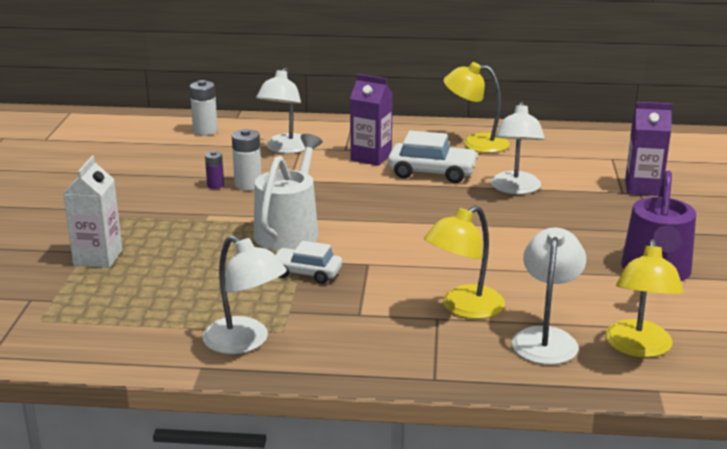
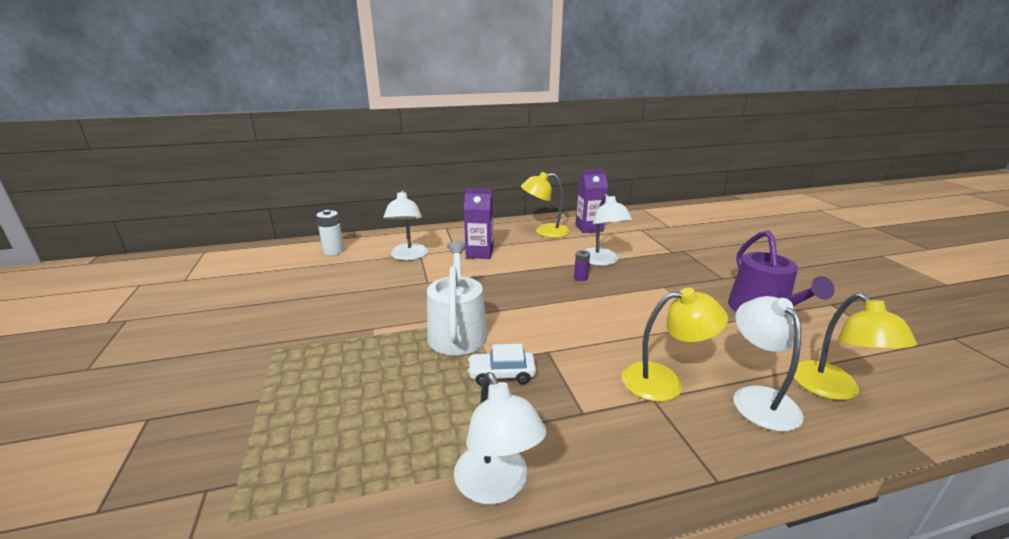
camera: 20 degrees left, 0 degrees up
white carton [63,156,123,268] -> none
white lamp [202,235,287,354] -> white lamp turned 45 degrees clockwise [454,372,547,504]
purple battery [205,151,224,189] -> purple battery moved to [574,250,590,281]
white battery [232,129,262,190] -> none
white car [388,131,478,183] -> none
yellow lamp [424,206,505,319] -> yellow lamp turned 120 degrees counterclockwise [622,288,728,402]
purple carton [625,102,672,196] -> purple carton moved to [575,169,608,233]

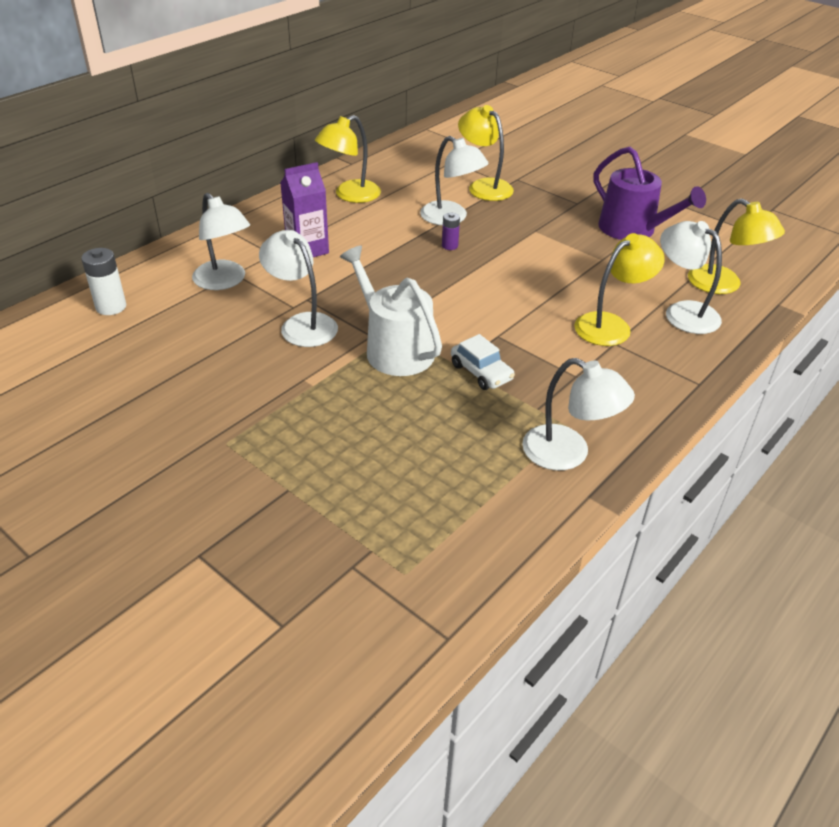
camera: 35 degrees left, 15 degrees up
white car [468,344,536,386] -> white car turned 90 degrees counterclockwise [451,334,515,390]
purple carton [575,169,608,233] -> none
none -> white lamp [259,230,338,347]
none -> yellow lamp [458,105,514,201]

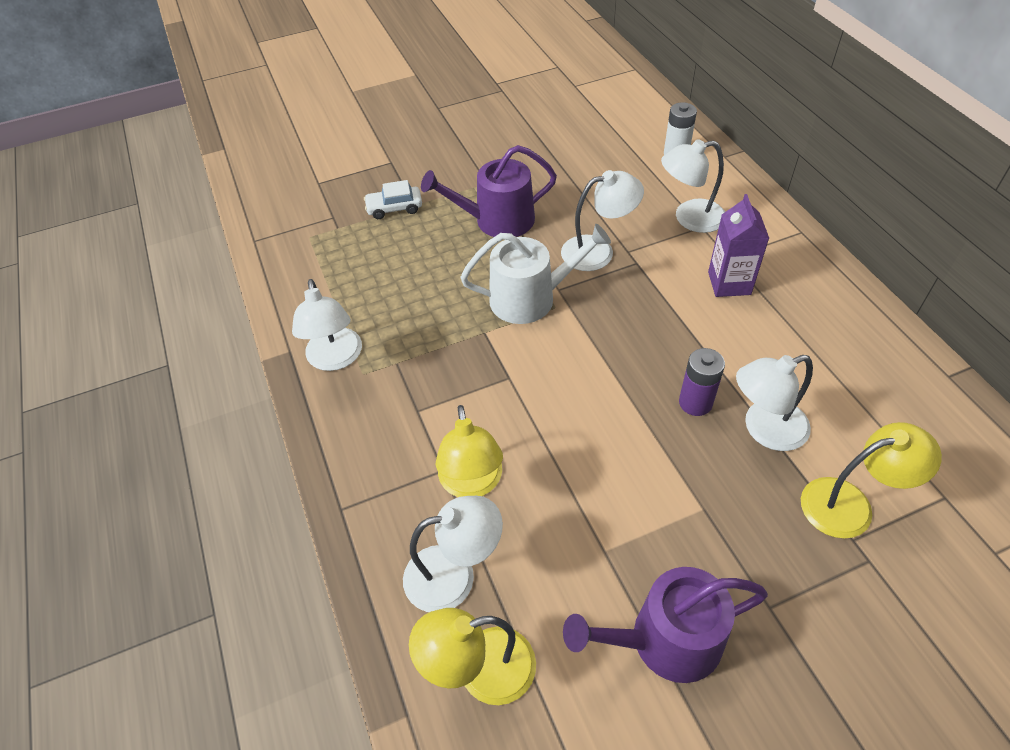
camera: 120 degrees right, 10 degrees up
yellow lamp [315,115,381,203] -> none
purple battery [442,213,460,250] -> purple battery [679,348,725,416], size x1.62
white car [451,334,515,390] -> white car moved to [364,180,422,219]
white lamp [522,358,635,470] -> white lamp turned 75 degrees counterclockwise [292,279,362,371]
none -> purple watering can [421,145,557,237]

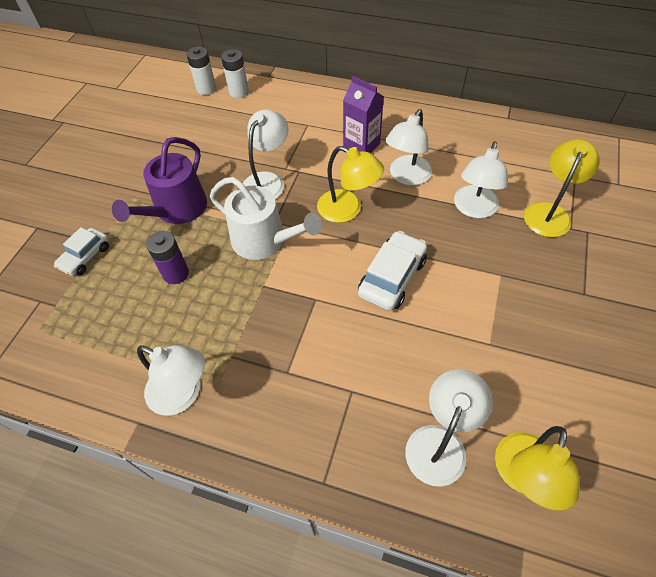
camera: 50 degrees left, 5 degrees up
yellow lamp [436,405,503,497] -> yellow lamp moved to [317,146,384,223]
white watering can [460,224,611,324] -> white watering can turned 90 degrees clockwise [210,177,321,260]
purple watering can [563,567,768,683] -> none
white lamp [661,139,725,233] -> white lamp moved to [386,109,432,185]
purple battery [679,348,725,416] -> purple battery moved to [146,231,189,284]
none -> white battery [187,47,216,95]
none -> white car [358,231,427,311]

